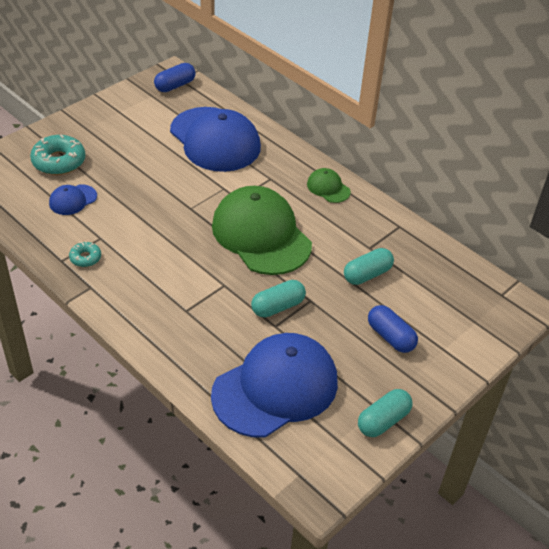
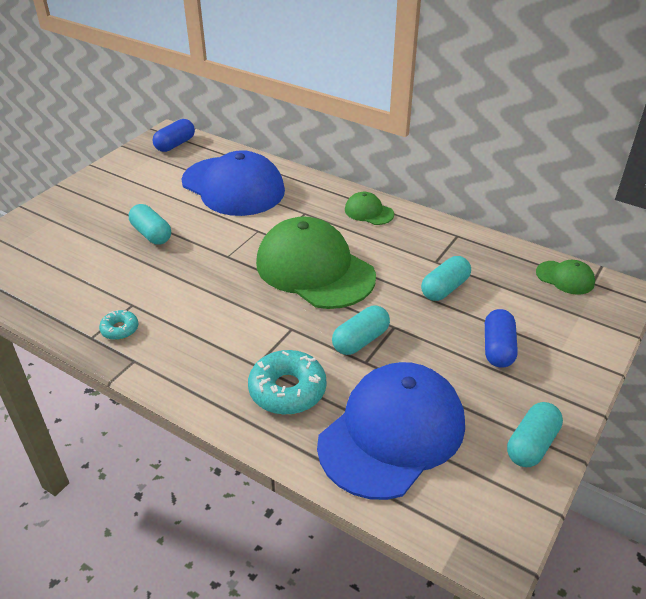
camera: 10 degrees left, 5 degrees down
turquoise donut [30,135,86,175] -> turquoise donut moved to [248,350,326,415]
blue cap [49,184,97,215] -> none
blue capsule [368,305,418,353] -> blue capsule turned 60 degrees clockwise [485,309,518,368]
none -> turquoise capsule [129,204,171,245]
none -> green cap [536,260,595,295]

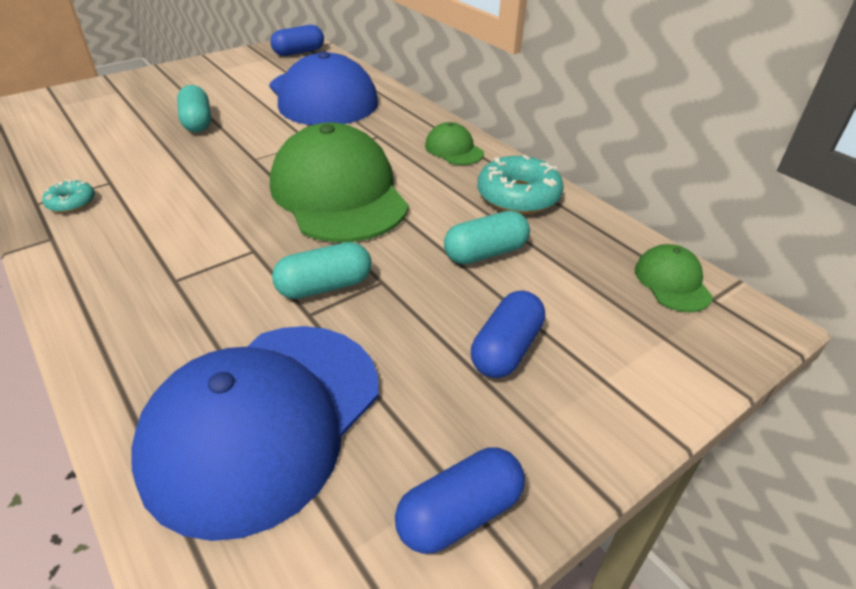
camera: 20 degrees right, 0 degrees up
turquoise donut [248,350,326,415] -> turquoise donut moved to [477,155,564,214]
blue cap [317,362,465,500] -> blue cap turned 150 degrees clockwise [131,326,379,541]
turquoise capsule [507,402,563,467] -> blue capsule [395,447,525,554]
green cap [536,260,595,295] -> green cap turned 150 degrees counterclockwise [635,244,713,312]

